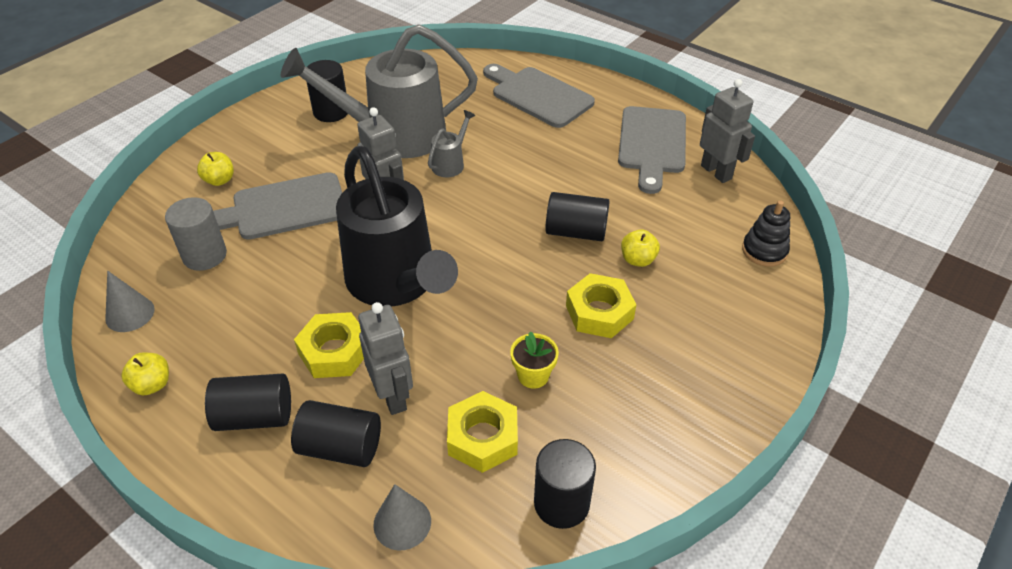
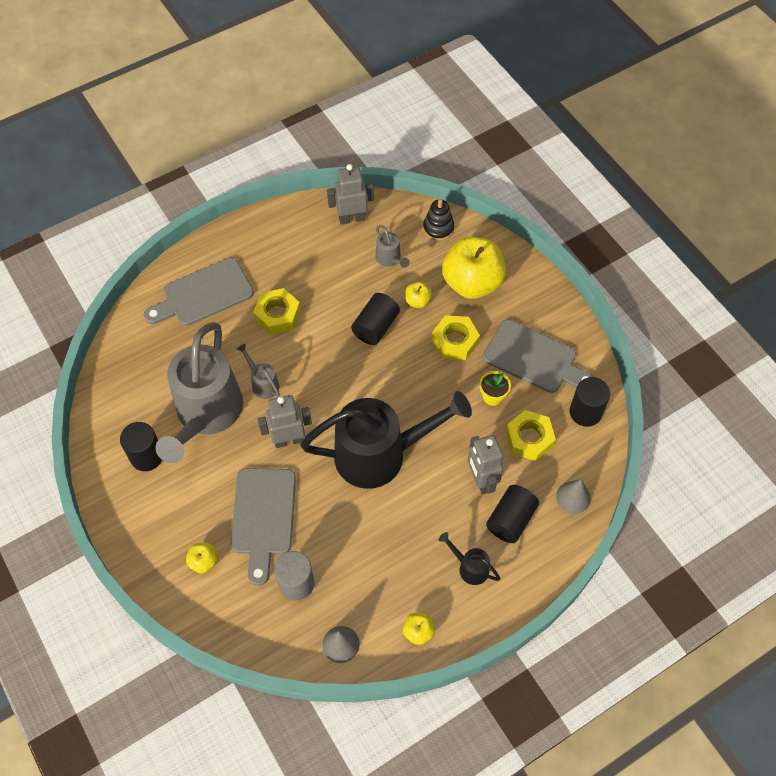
camera: 70 degrees left, 15 degrees up
black cylinder [205,374,291,431] -> black watering can [439,532,500,585]
yellow nut [294,312,364,378] -> yellow nut moved to [253,288,301,334]
grey robot [358,302,413,415] -> grey robot turned 105 degrees counterclockwise [468,435,503,494]
grey cutting board [618,106,686,194] -> grey cutting board moved to [483,319,594,393]
none -> grey watering can [375,225,410,268]
none -> yellow apple [442,237,506,299]

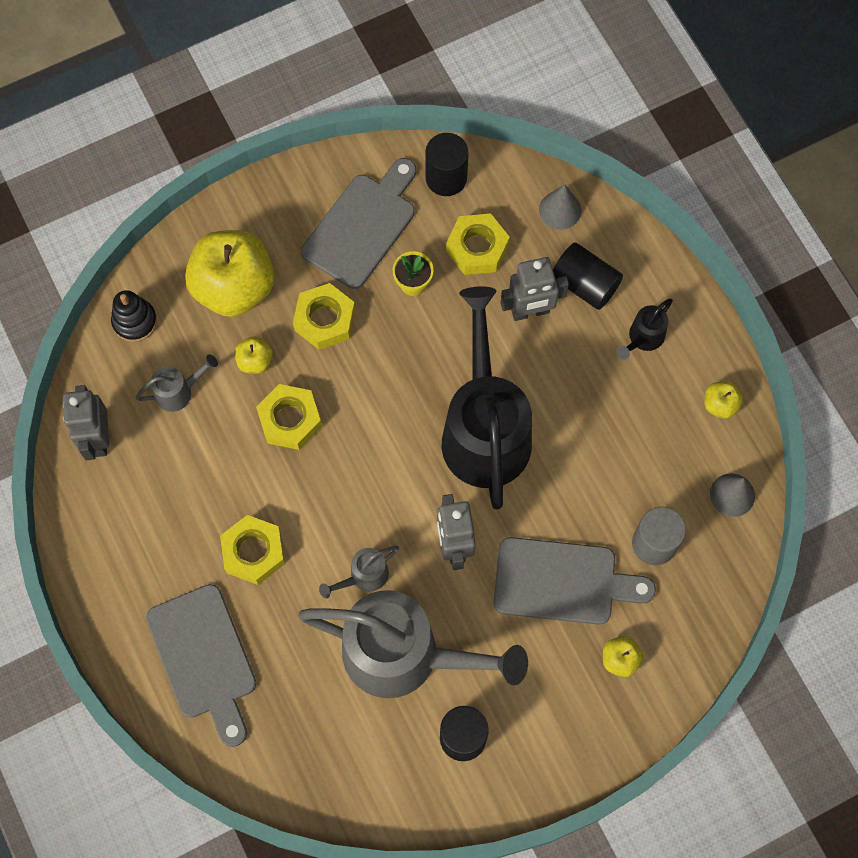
camera: 85 degrees left, 10 degrees up
black cylinder [351,293,400,345] -> yellow nut [256,384,322,450]

